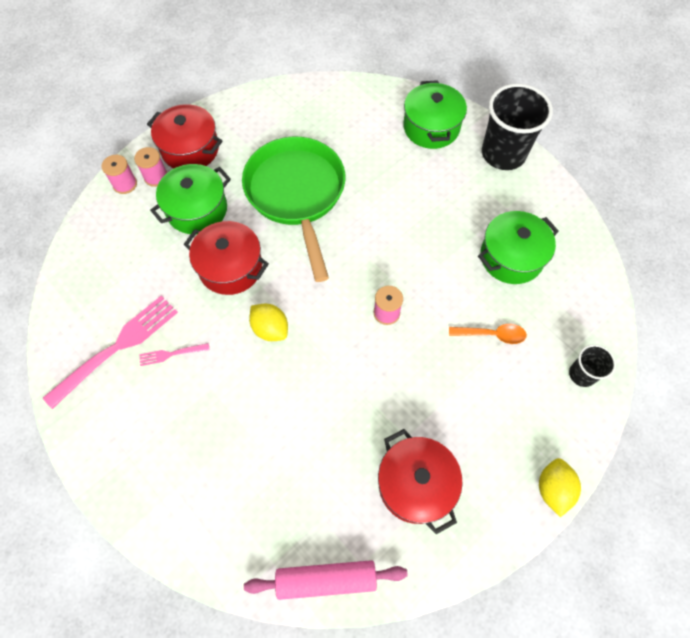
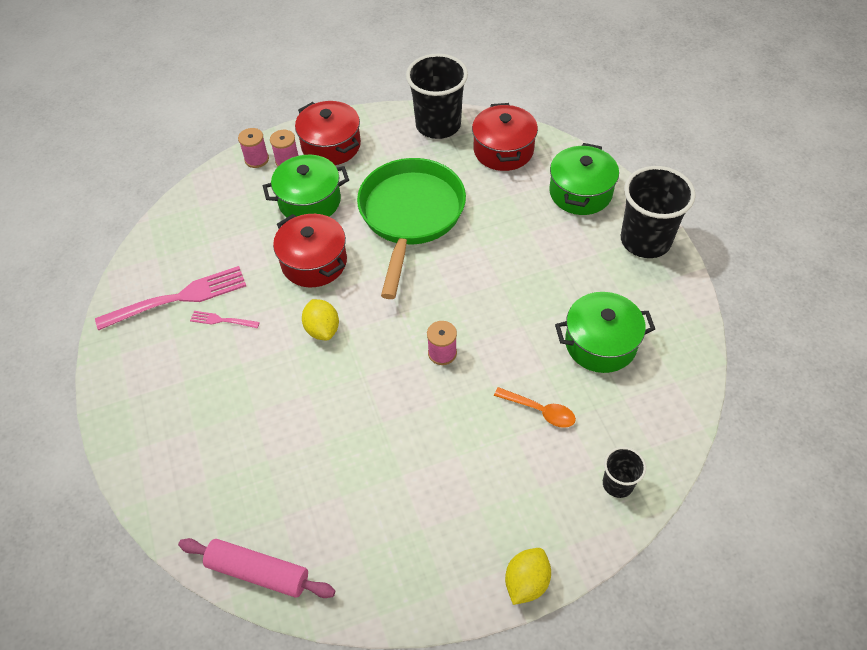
camera: 25 degrees right, 10 degrees down
red pot [378,429,463,534] -> red pot moved to [472,103,538,171]
none -> black cup [406,54,468,139]

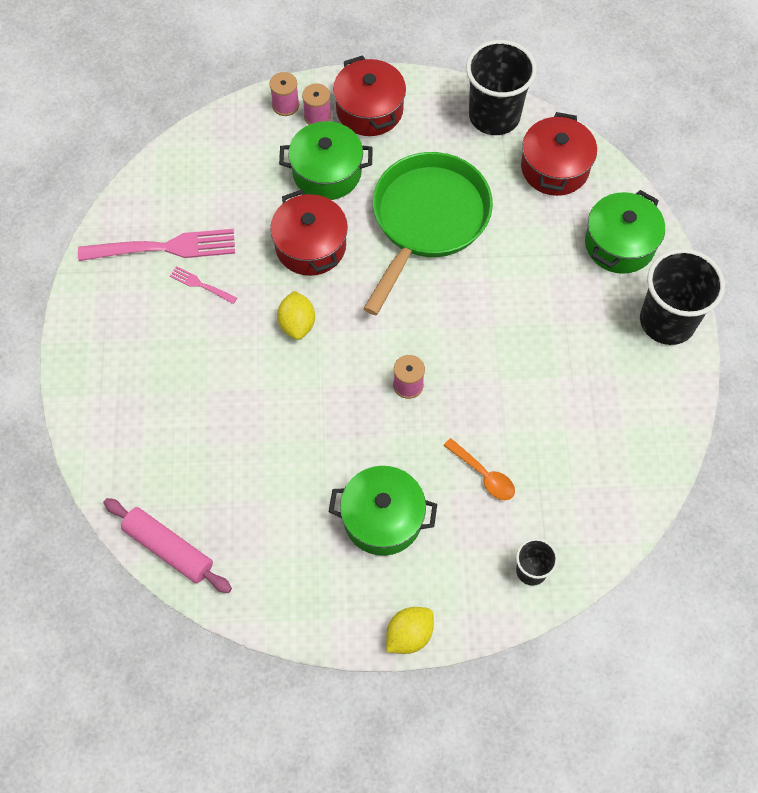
camera: 15 degrees right, 10 degrees up
green pot [555,292,655,373] -> green pot moved to [329,466,437,556]

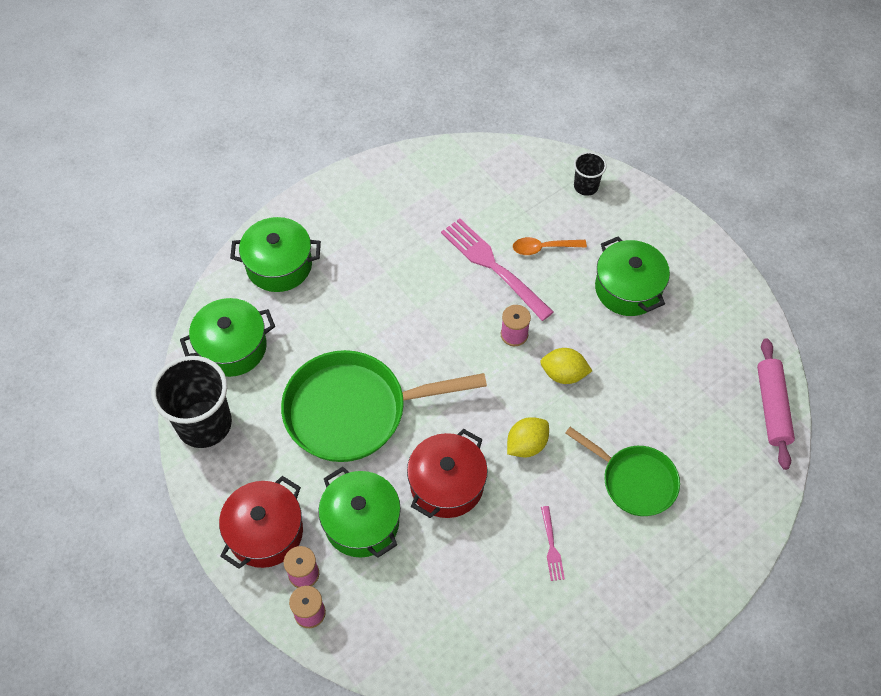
camera: 125 degrees left, 5 degrees down
pink fork [78,229,235,261] -> pink fork moved to [441,218,554,321]
yellow lemon [386,607,434,654] -> yellow lemon moved to [540,348,592,384]
orange spoon [443,438,515,500] -> orange spoon turned 105 degrees counterclockwise [513,237,587,255]
red pot [521,112,597,196] -> green pot [180,298,275,377]
black cup [640,249,725,345] -> none
none -> green pan [565,427,680,516]

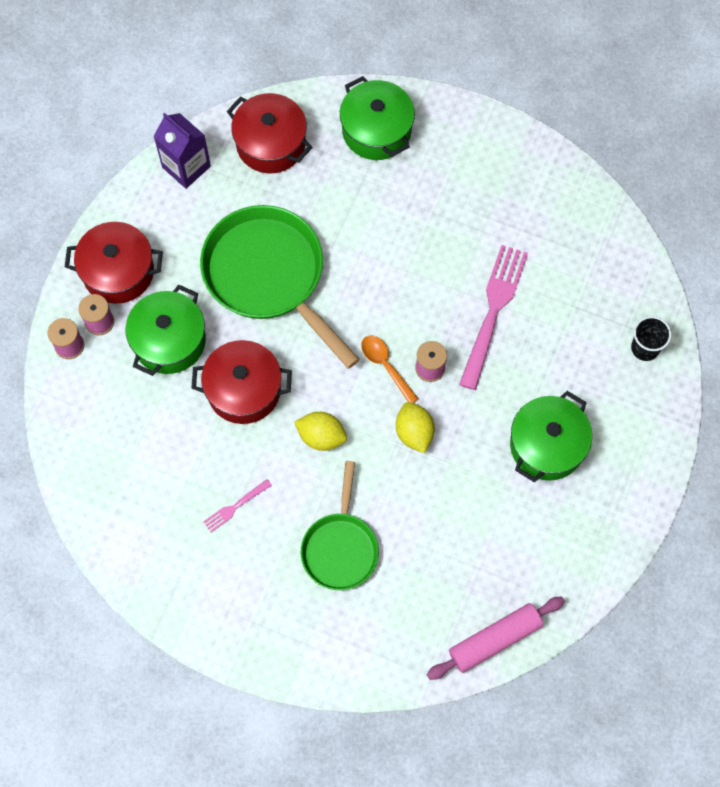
camera: 60 degrees right, 10 degrees up
black cup [151,356,232,448] -> purple carton [153,112,211,189]
green pot [180,298,275,377] -> red pot [227,93,312,173]
orange spoon [513,237,587,255] -> orange spoon moved to [361,336,418,403]

